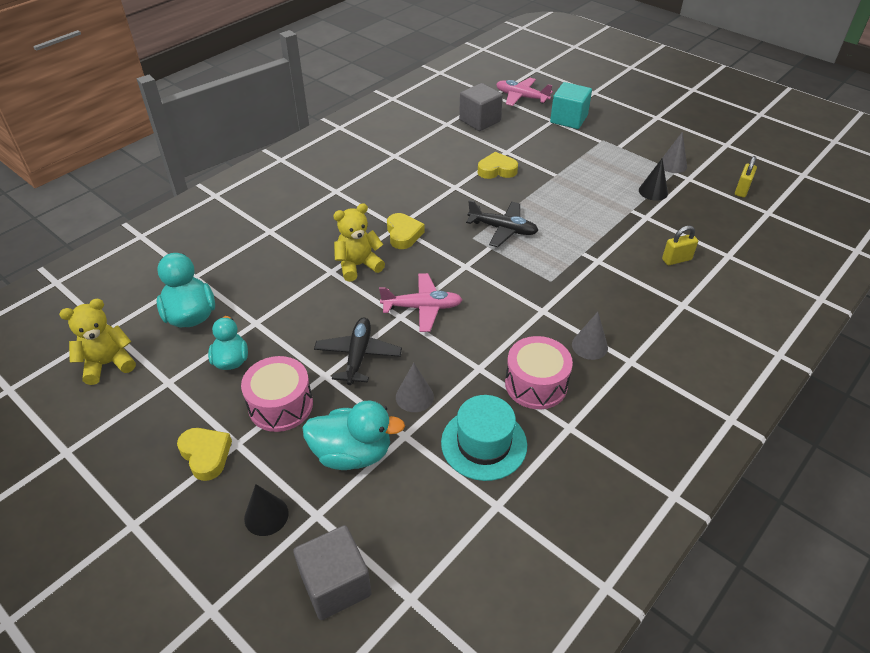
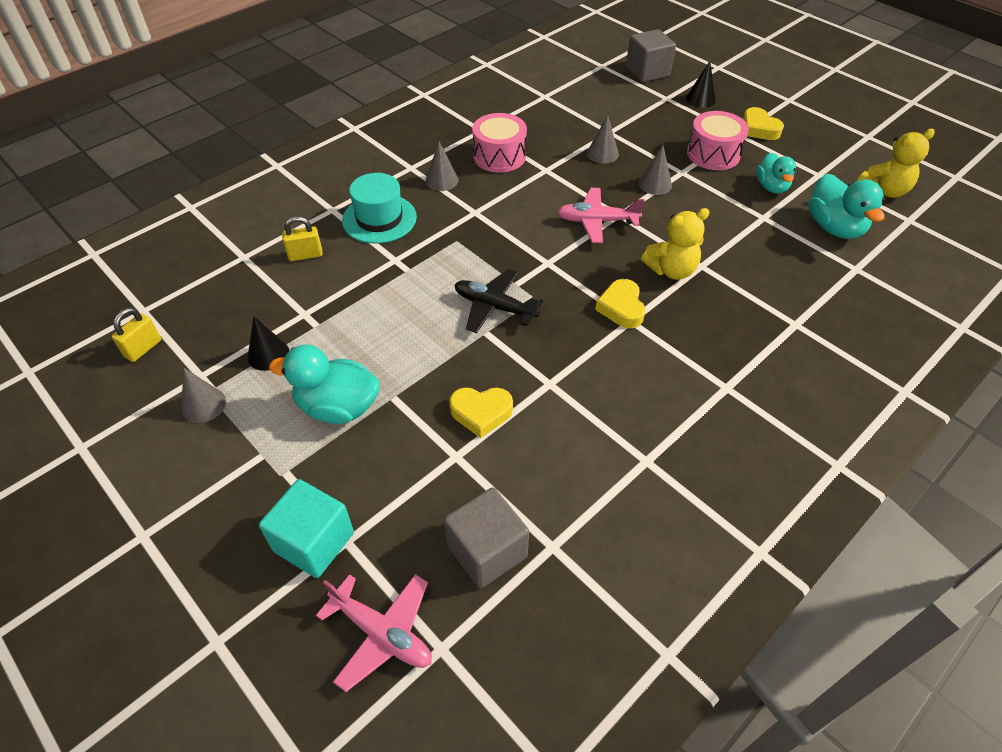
camera: 175 degrees left, 5 degrees up
turquoise duck [302,400,405,470] -> turquoise duck moved to [269,345,380,424]
black plane [314,318,402,385] -> grey cone [639,146,672,195]
turquoise hat [441,395,527,481] -> turquoise hat moved to [342,173,417,244]

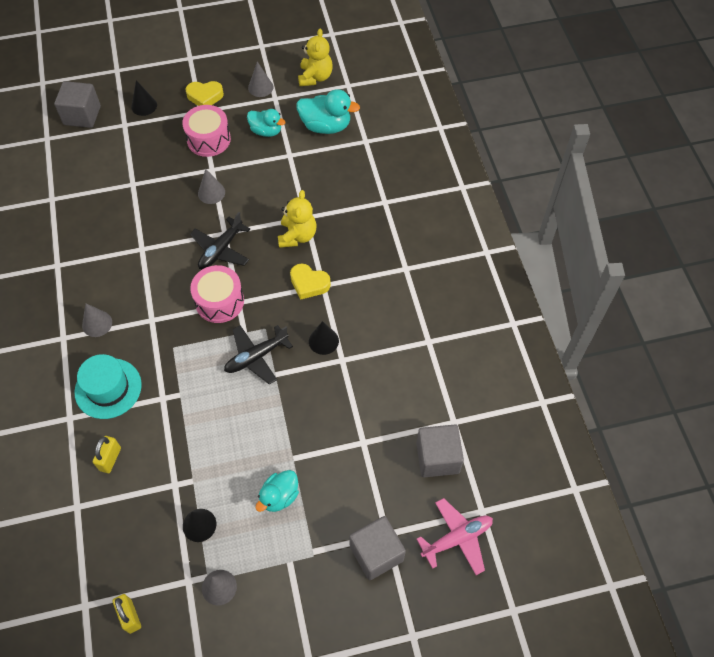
camera: 60 degrees left, 10 degrees up
turquoise cube [259,479,354,578] -> grey cube [349,516,406,580]
turquoise duck [269,345,380,424] -> turquoise duck [256,470,299,512], size x0.66
yellow heart [449,387,513,438] -> none
pink drum [472,113,527,173] -> pink drum moved to [190,265,244,323]
pink plane [557,188,645,243] -> black plane [190,212,250,269]
grey cone [587,115,619,164] -> grey cone moved to [248,62,273,97]
none -> black cone [309,321,339,355]

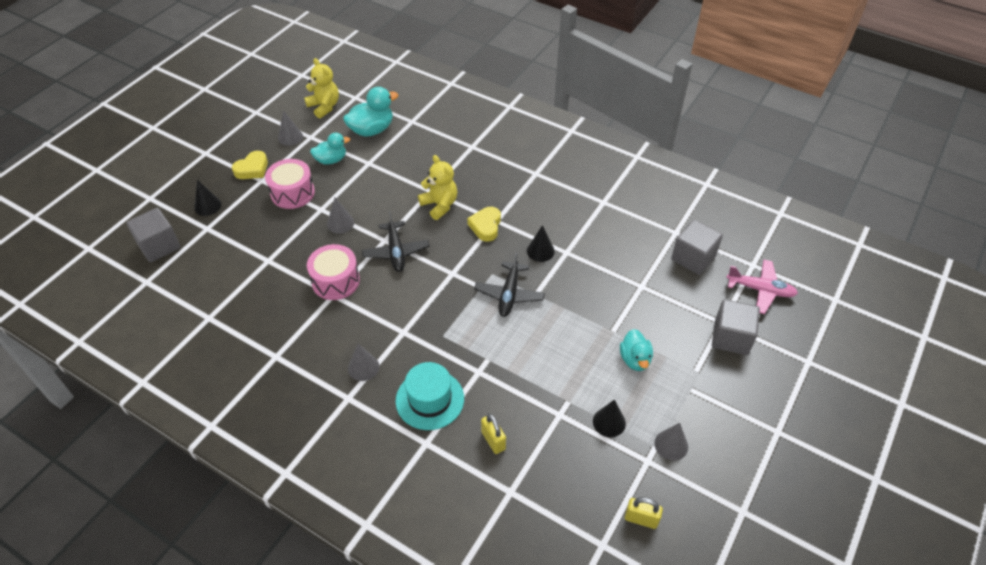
camera: 45 degrees left, 10 degrees down
pink drum [190,265,244,323] -> pink drum moved to [307,244,360,300]
yellow heart [290,263,331,300] -> yellow heart turned 120 degrees clockwise [467,207,501,242]
pink plane [417,498,493,575] -> pink plane turned 90 degrees clockwise [726,259,798,314]

